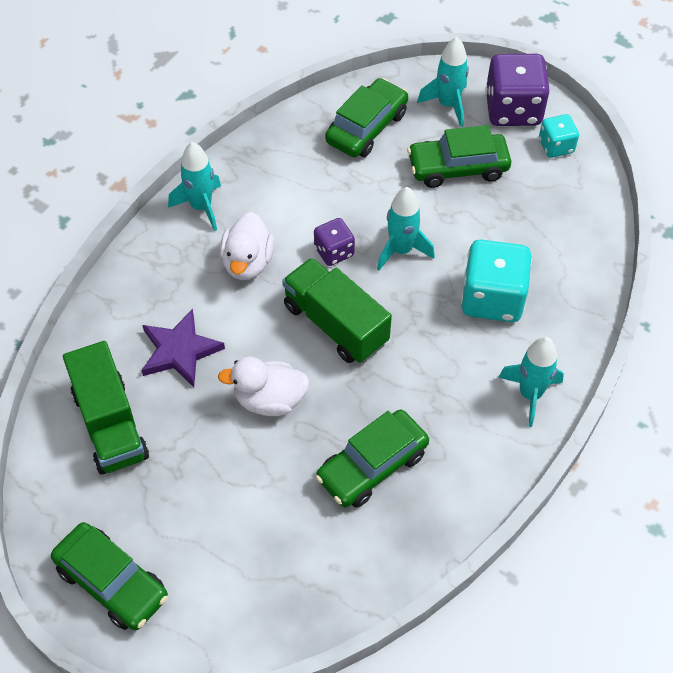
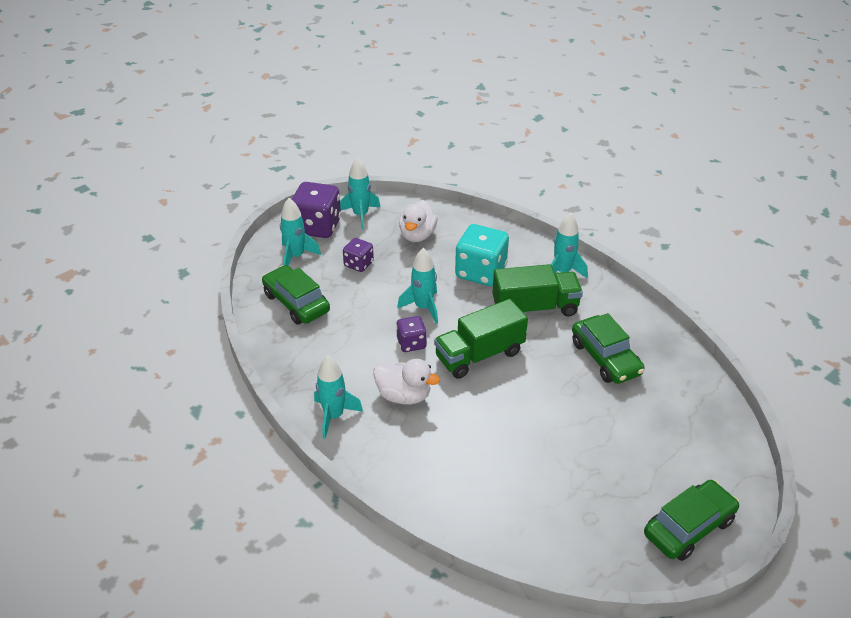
camera: 75 degrees left, 15 degrees down
green truck [63,341,149,475] -> green truck moved to [492,264,583,316]
purple star [142,309,225,387] -> none
white duck [218,357,309,416] -> white duck moved to [399,200,437,242]
green car [407,125,511,188] -> purple dice [343,238,374,272]
turquoise dice [539,114,579,158] -> turquoise rocket [340,157,380,230]

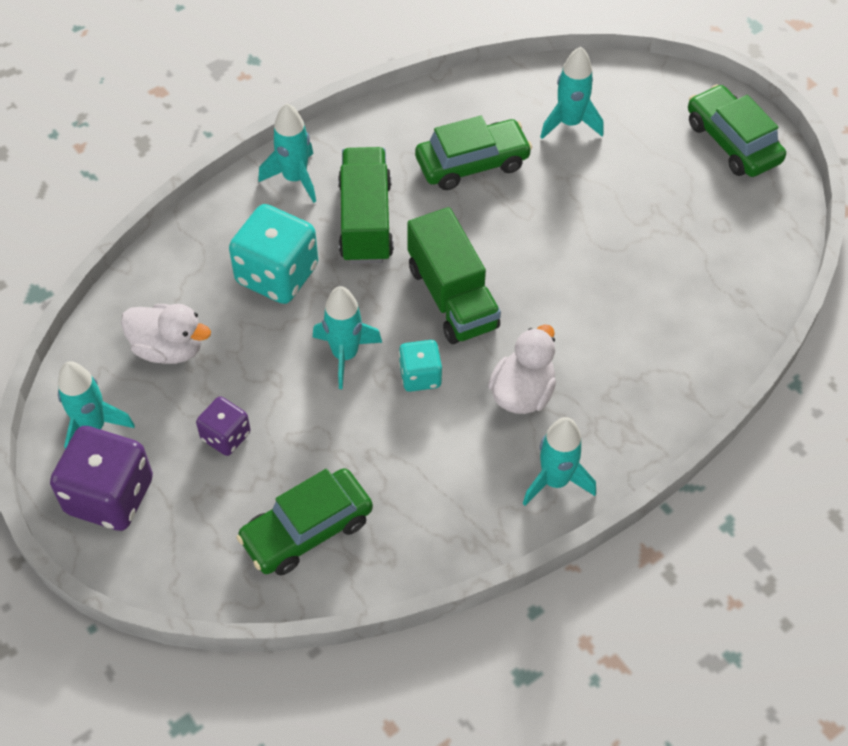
camera: 85 degrees left, 15 degrees up
turquoise rocket [280,198,321,266] -> turquoise rocket moved to [540,47,604,139]
purple dice [396,316,427,352] -> turquoise dice [399,340,442,392]

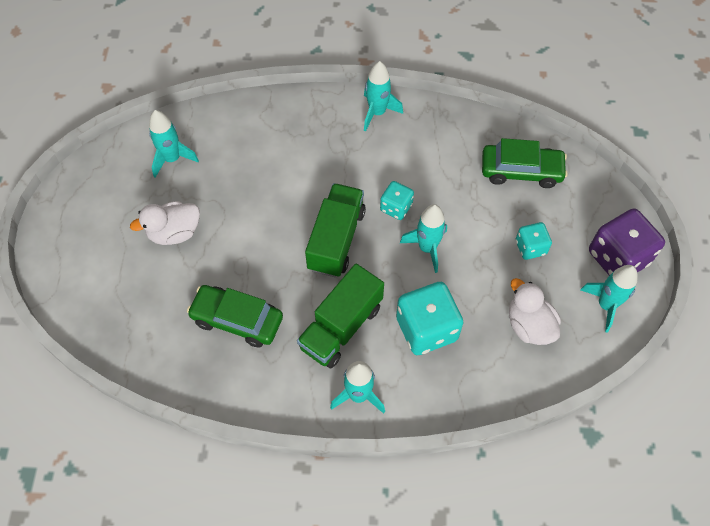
camera: 140 degrees left, 5 degrees up
purple dice [196,396,251,456] -> turquoise dice [516,222,552,260]
white duck [488,324,556,414] -> white duck moved to [130,201,200,245]
turquoise rocket [540,47,604,139] -> turquoise rocket moved to [149,110,199,178]
green car [688,84,786,177] -> none

